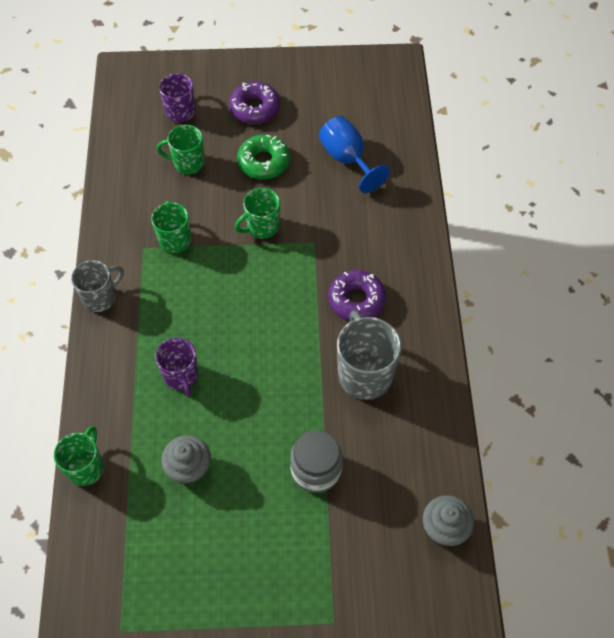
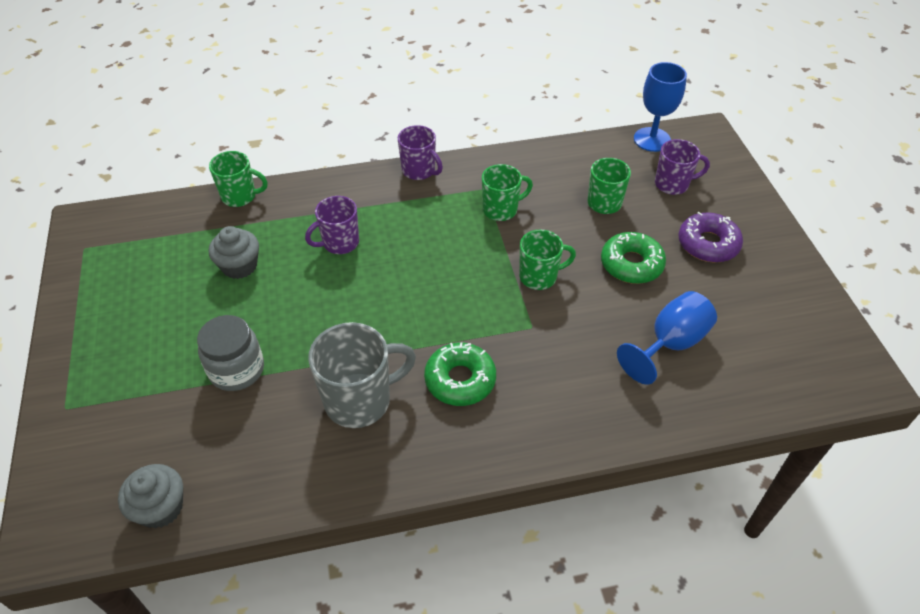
camera: 80 degrees right, 10 degrees down
grey mug [71,260,124,312] -> purple mug [398,125,443,180]
green mug [235,188,280,239] -> green mug turned 120 degrees clockwise [519,230,576,290]
purple donut [328,270,386,321] -> green donut [424,342,496,406]
none -> blue goblet [634,62,687,152]

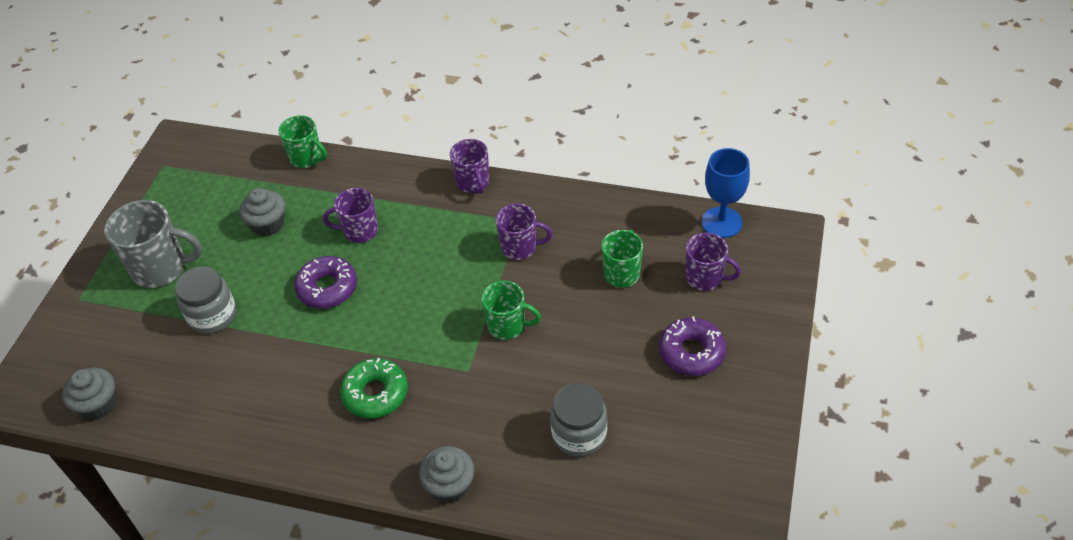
camera: 30 degrees right, 0 degrees up
grey mug [308,322,416,428] -> grey mug moved to [104,200,202,288]
green mug [482,164,533,221] -> purple mug [496,203,552,260]
green donut [601,232,666,284] -> none
blue goblet [617,291,717,385] -> grey jar [550,383,607,457]
none -> purple donut [294,256,357,309]
none -> grey cupcake [419,446,474,503]

